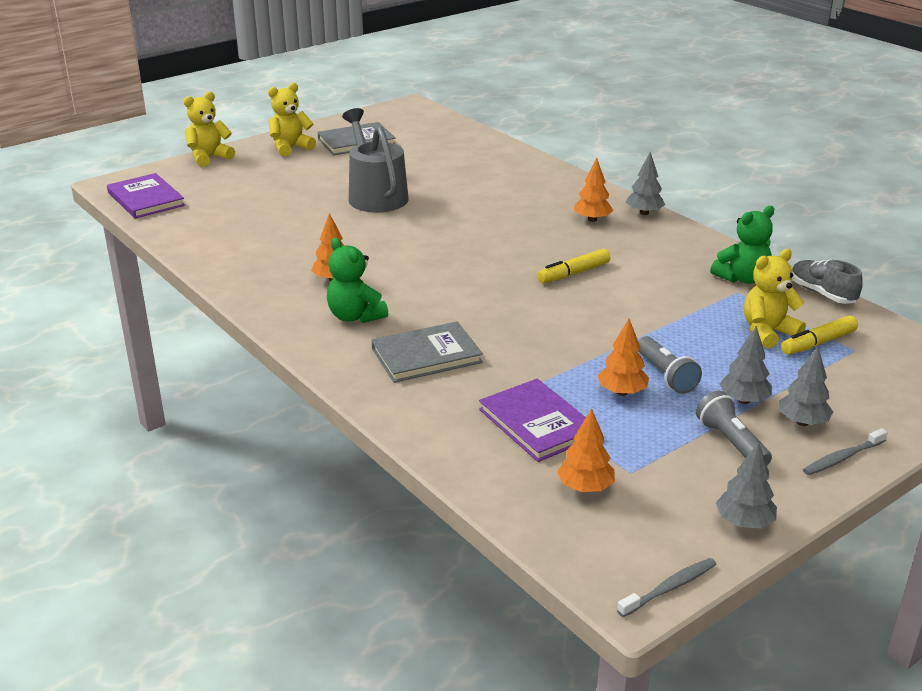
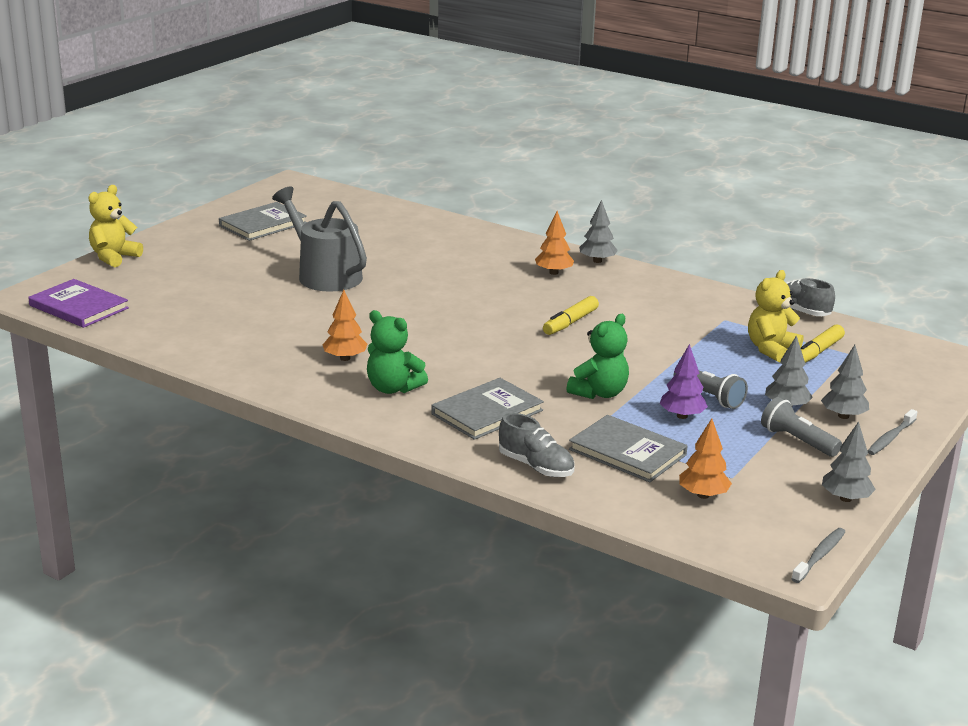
camera: 20 degrees left, 5 degrees down
yellow teddy bear [268,83,316,156] -> none
purple book [479,379,586,462] -> grey book [569,415,688,482]
orange tree [597,319,649,396] -> purple tree [660,344,708,419]
green teddy bear [710,206,774,284] -> green teddy bear moved to [566,314,629,399]
none -> grey shoe [499,413,574,477]

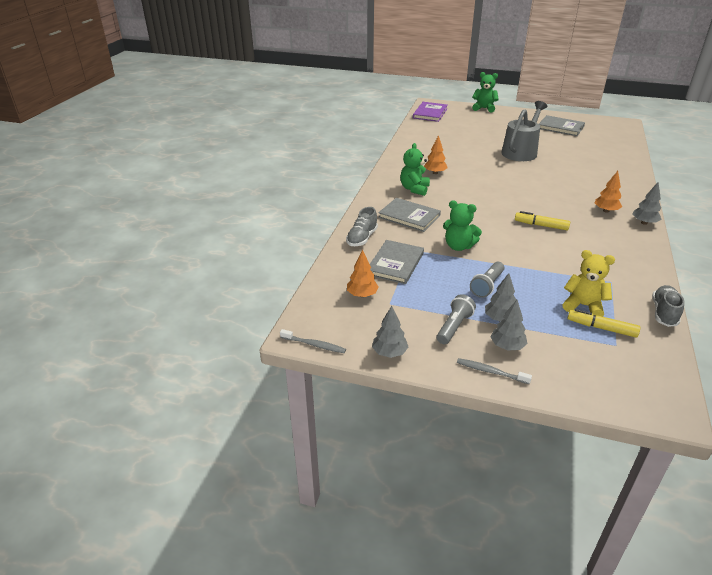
camera: 75 degrees right, 10 degrees up
yellow teddy bear [88,185,143,267] -> green teddy bear [472,72,499,112]
purple tree [660,344,708,419] -> none

